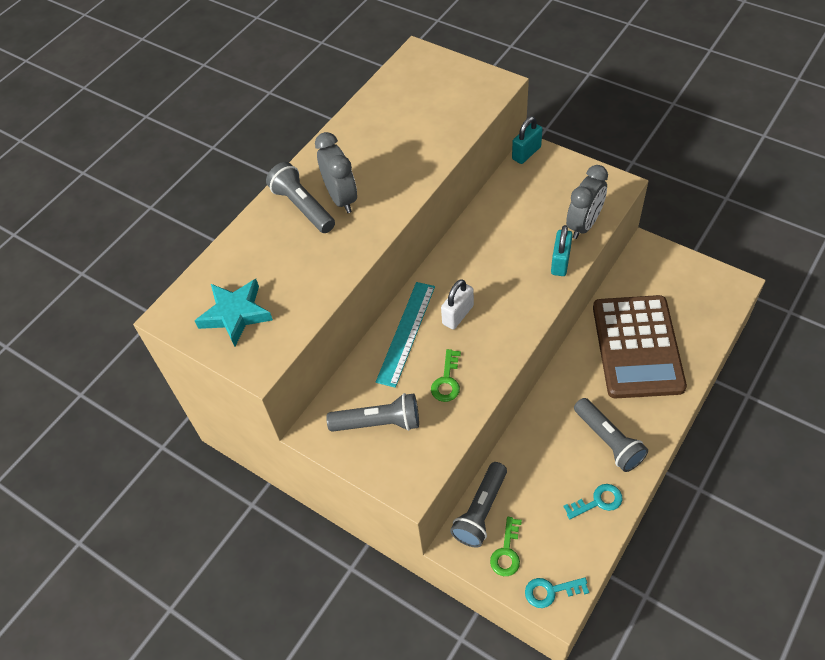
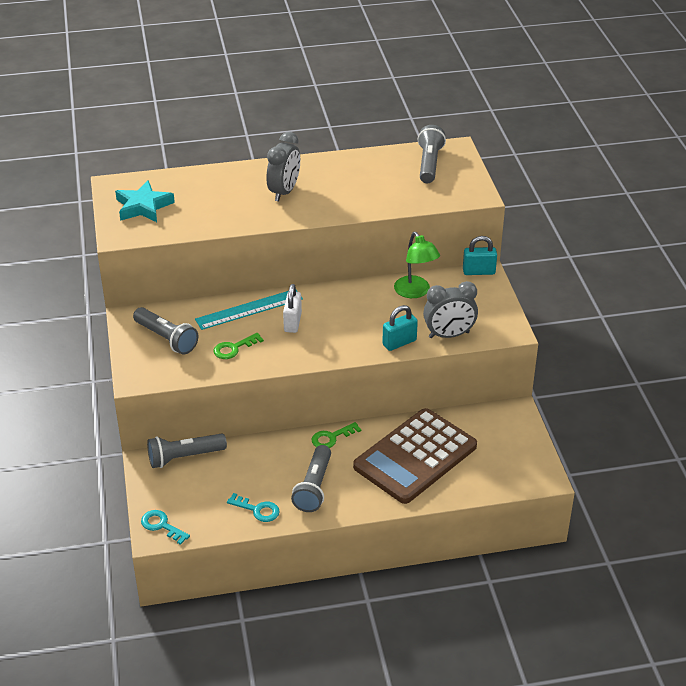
camera: 40 degrees right, 15 degrees down
grey flashlight [266,162,335,233] -> grey flashlight moved to [418,125,446,183]
white padlock [441,279,474,329] -> white padlock turned 75 degrees counterclockwise [283,284,302,333]
green key [490,517,522,576] -> green key moved to [312,422,361,448]
none -> green lamp [394,232,440,298]

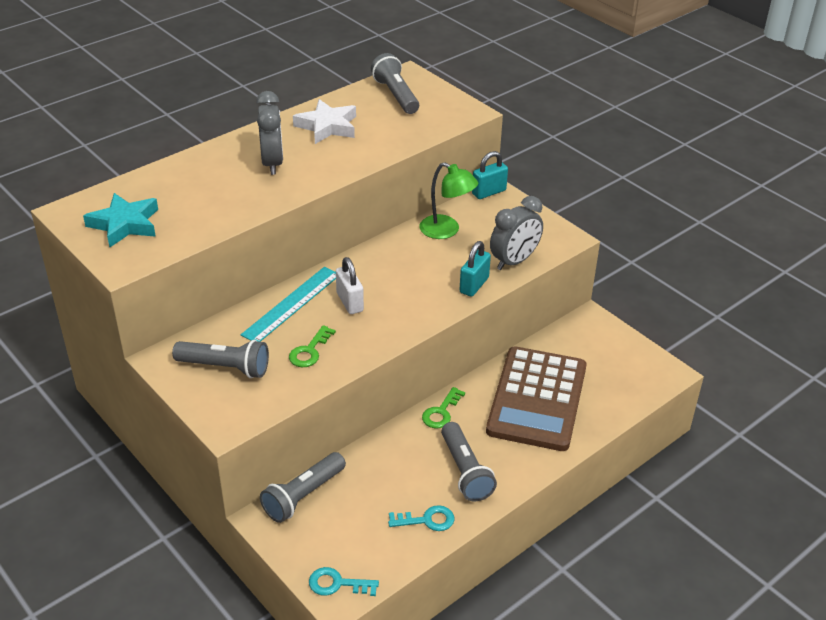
camera: 30 degrees left, 0 degrees up
none -> white star [293,99,356,144]

